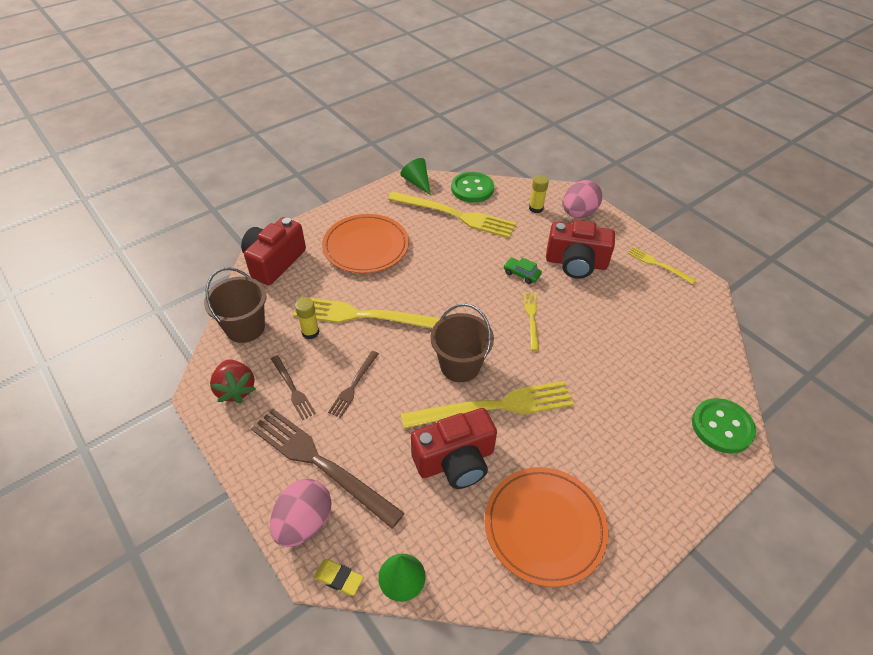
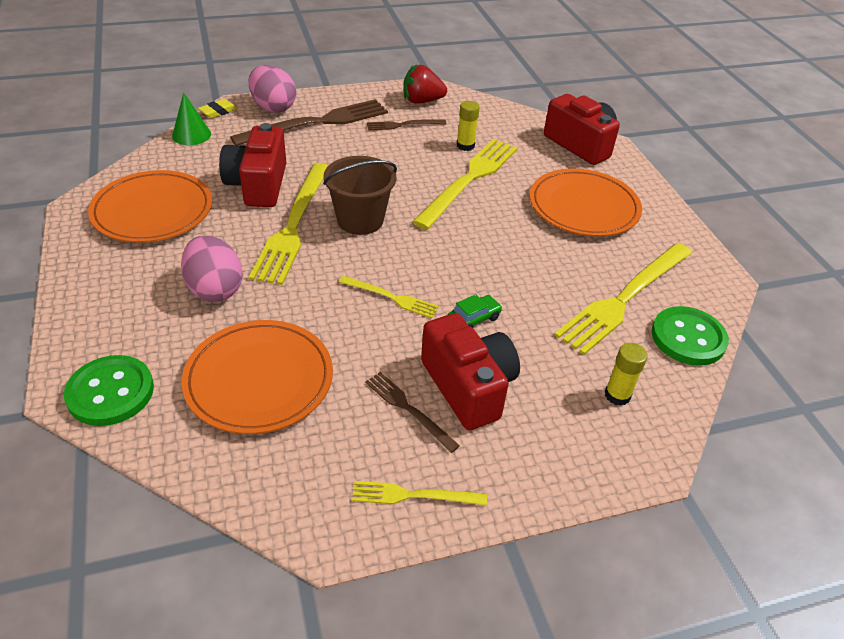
camera: 110 degrees right, 5 degrees down
brown bucket [204,268,266,343] -> none
brown fork [328,351,379,418] -> brown fork moved to [365,372,460,453]
green cone [400,158,431,195] -> none
red camera [546,220,615,279] -> red camera turned 120 degrees clockwise [421,313,520,430]
pink egg [563,180,602,218] -> pink egg moved to [181,235,243,302]
yellow fork [627,247,696,284] -> yellow fork turned 150 degrees counterclockwise [352,481,487,506]
none -> orange plate [181,320,333,434]

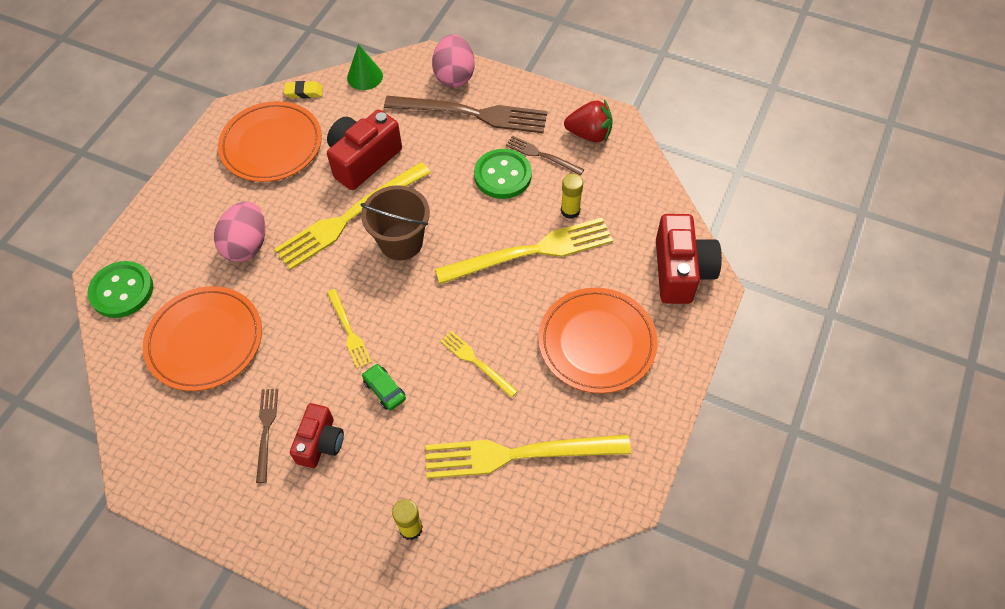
camera: 45 degrees right, 15 degrees up
yellow eraser [198,99,238,118] -> yellow eraser moved to [284,81,323,99]
yellow fork [352,481,487,506] -> yellow fork moved to [440,331,518,398]
red strawberry [403,64,447,104] -> red strawberry turned 150 degrees clockwise [564,99,613,142]
red camera [421,313,520,430] -> red camera [290,403,344,468], size x0.63
green car [448,294,502,328] -> green car turned 135 degrees counterclockwise [362,364,406,410]
green button [652,306,729,366] -> green button moved to [474,149,532,199]

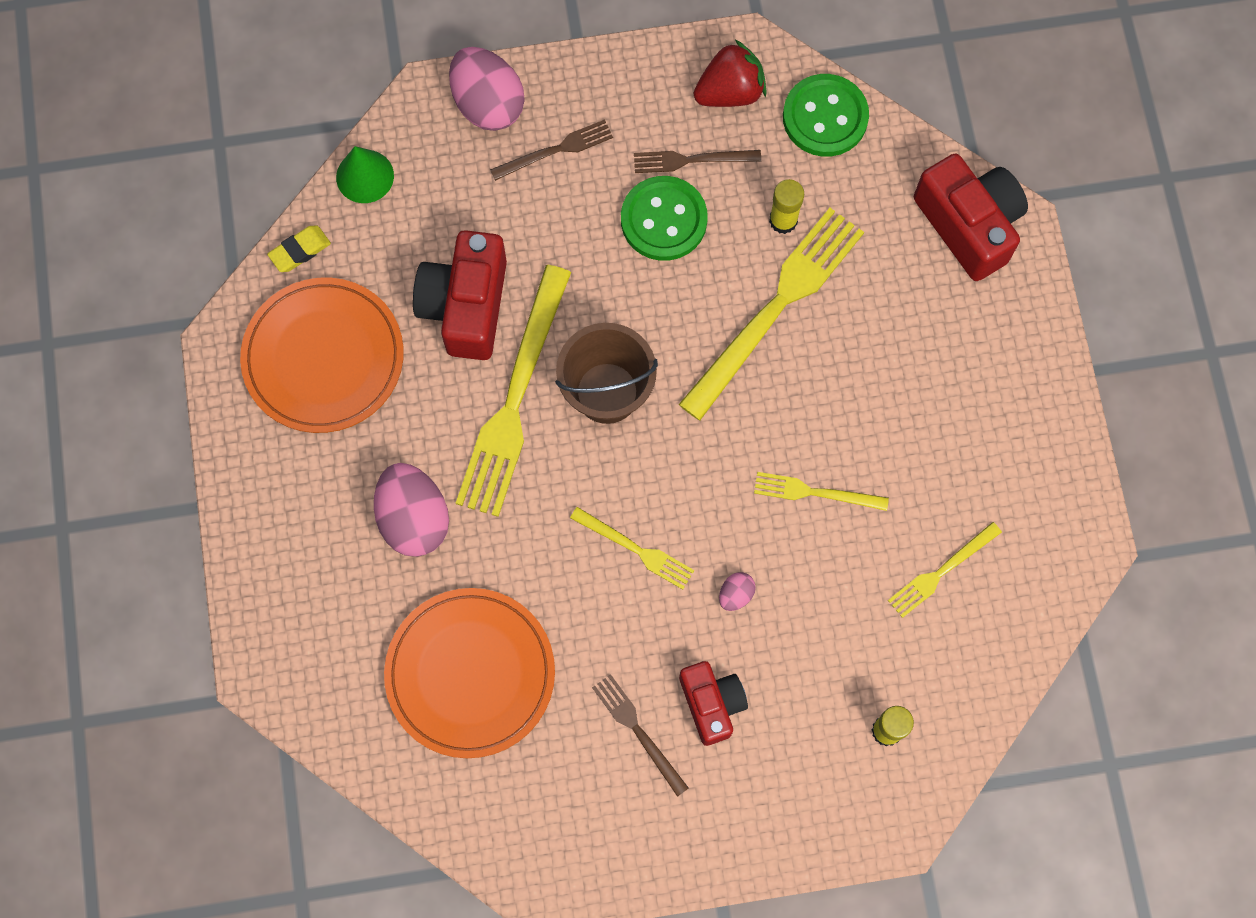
camera: 35 degrees left, 15 degrees up
green button [87,261,153,318] -> green button moved to [783,74,869,157]
green car [362,364,406,410] -> pink egg [719,572,756,611]
brown fork [384,96,547,133] -> brown fork [490,119,613,181], size x0.50
yellow fork [425,434,631,479] -> yellow fork [888,522,1002,618], size x0.50
orange plate [538,288,658,394] -> none

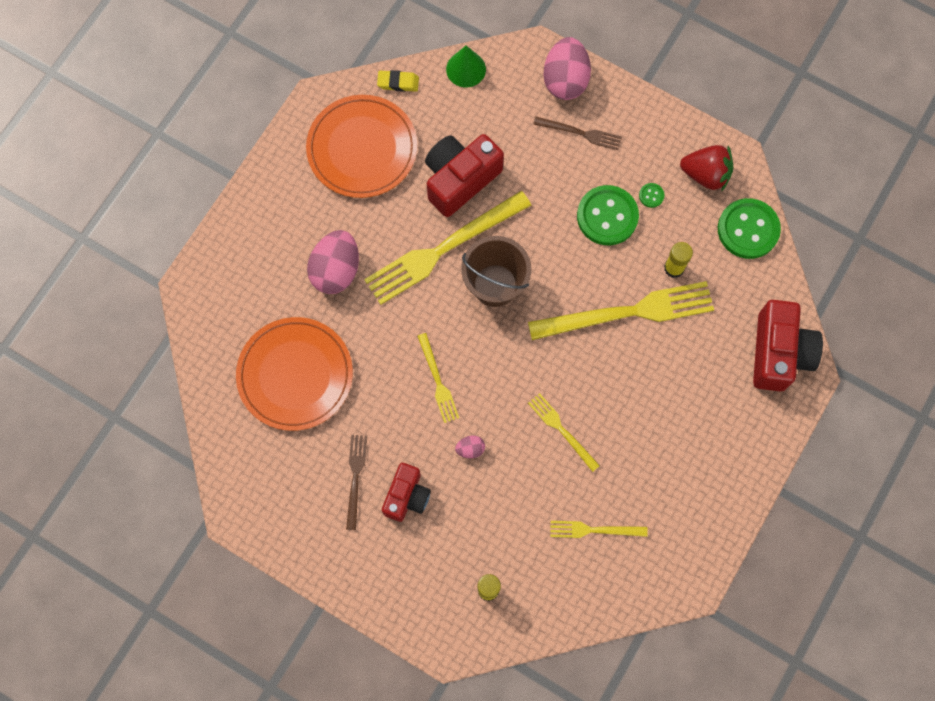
camera: 40 degrees right, 0 degrees up
brown fork [634,150,761,173] -> green button [639,183,665,208]

